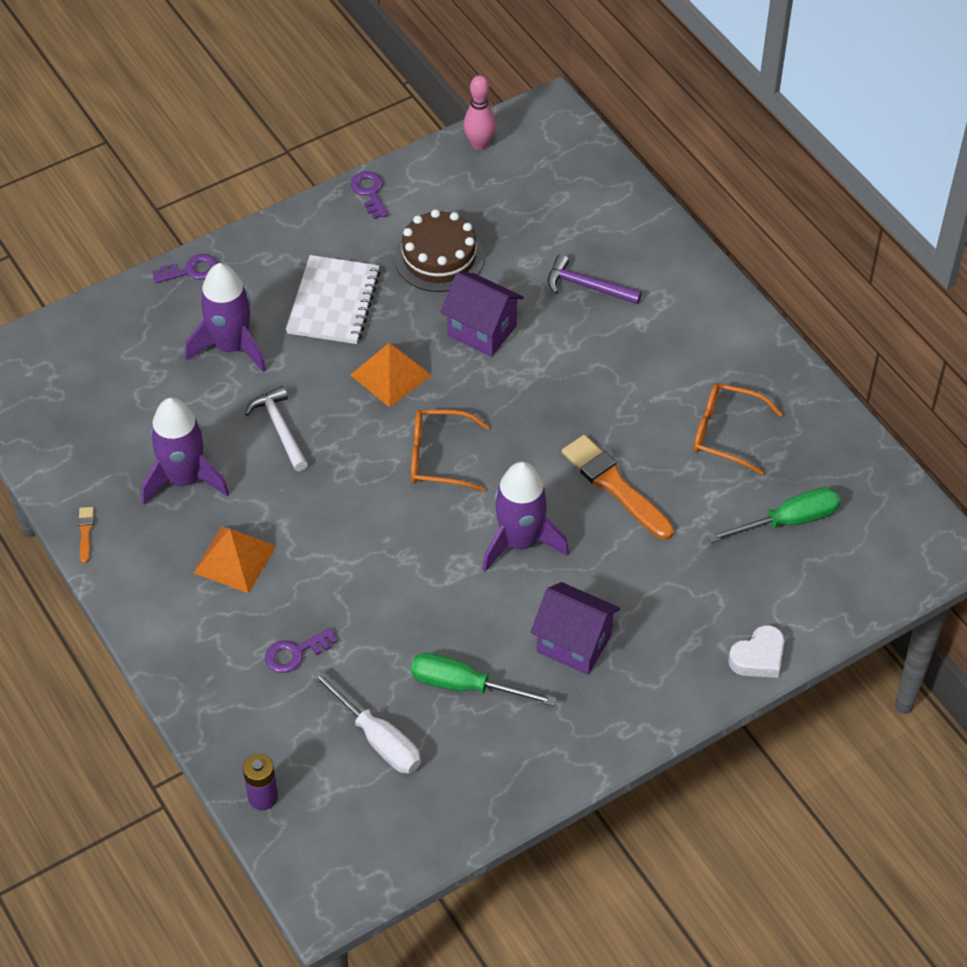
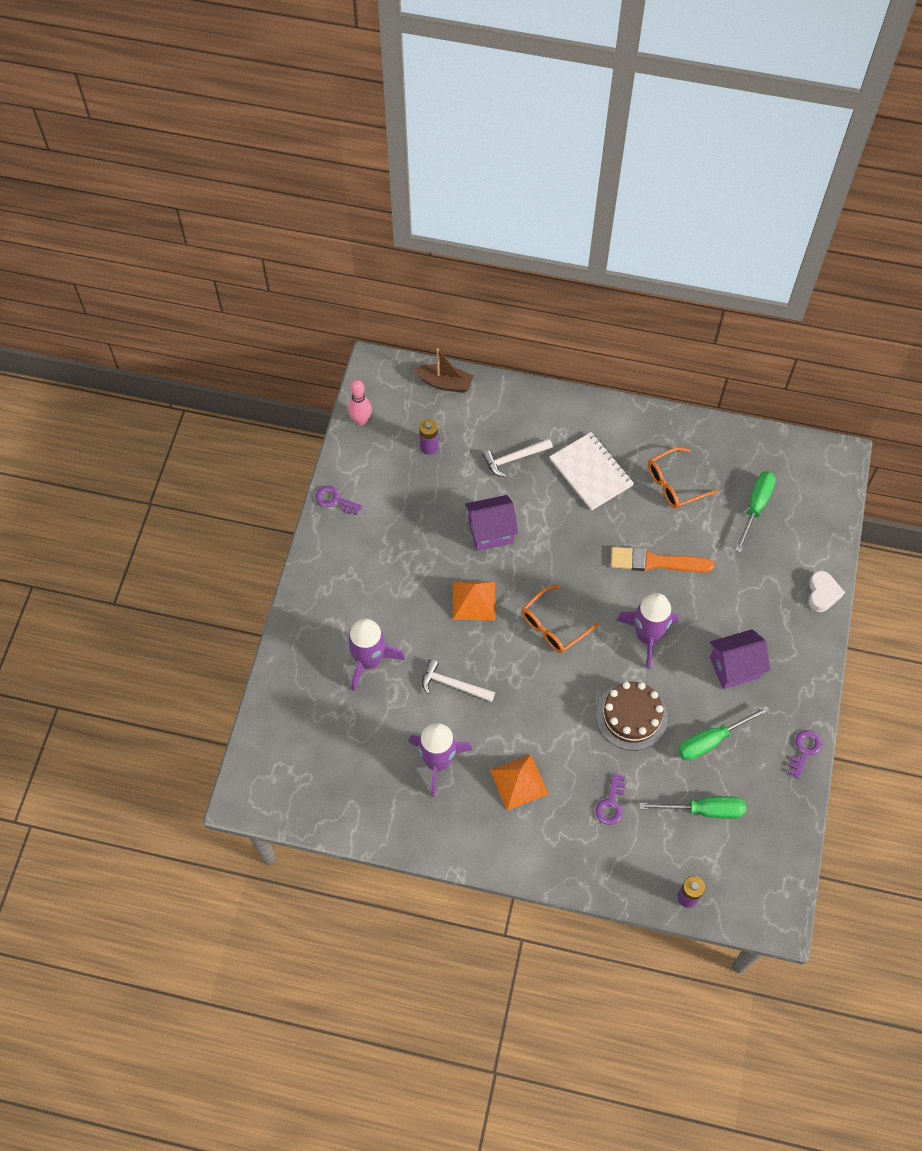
camera: 45 degrees left, 10 degrees up
orange brush [78,507,94,563] -> none
purple key [152,254,218,284] -> purple key moved to [788,730,822,779]
white notebook [286,255,381,344] -> white notebook moved to [550,432,634,511]
white screwdriver [311,669,421,774] -> green screwdriver [639,797,746,819]
brown cake [394,209,484,292] -> brown cake moved to [596,682,668,751]
purple hammer [548,254,642,304] -> white hammer [483,439,553,477]
none -> brown boat [414,348,473,393]
none -> purple battery [419,419,439,455]

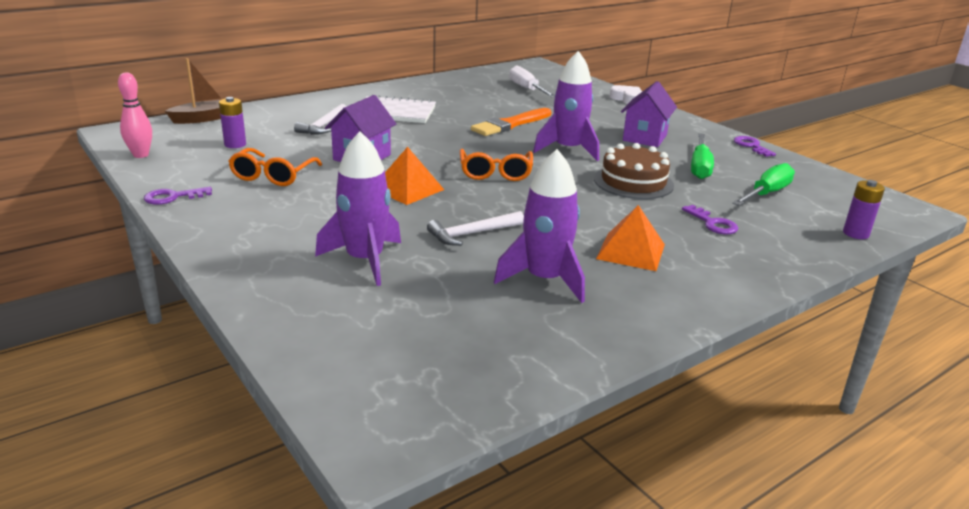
camera: 50 degrees left, 35 degrees down
orange glasses [648,447,718,509] -> orange glasses moved to [228,148,322,186]
green screwdriver [735,471,776,553] -> white screwdriver [509,65,555,97]

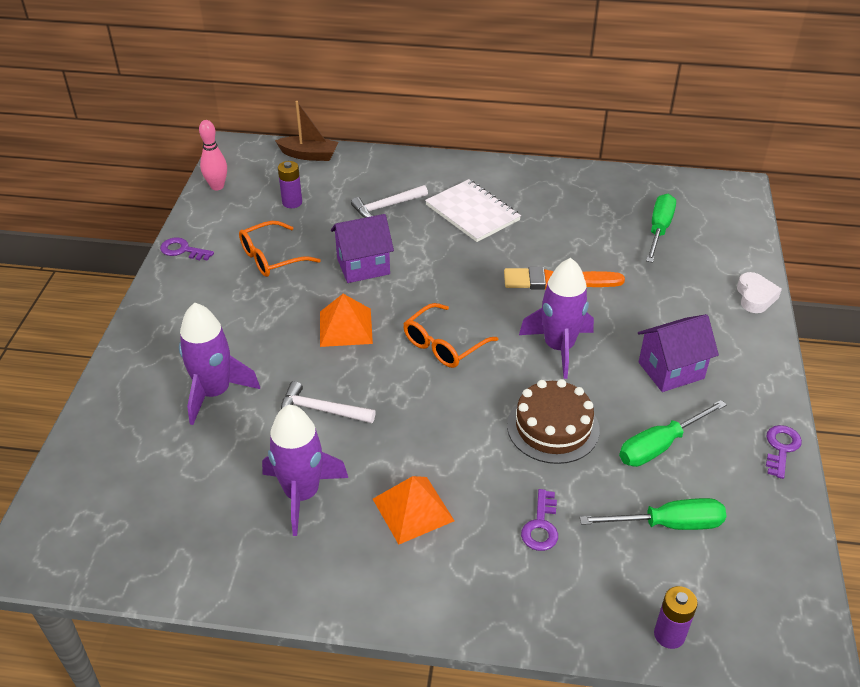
camera: 45 degrees right, 15 degrees up
white screwdriver [509,65,555,97] -> green screwdriver [646,194,676,263]

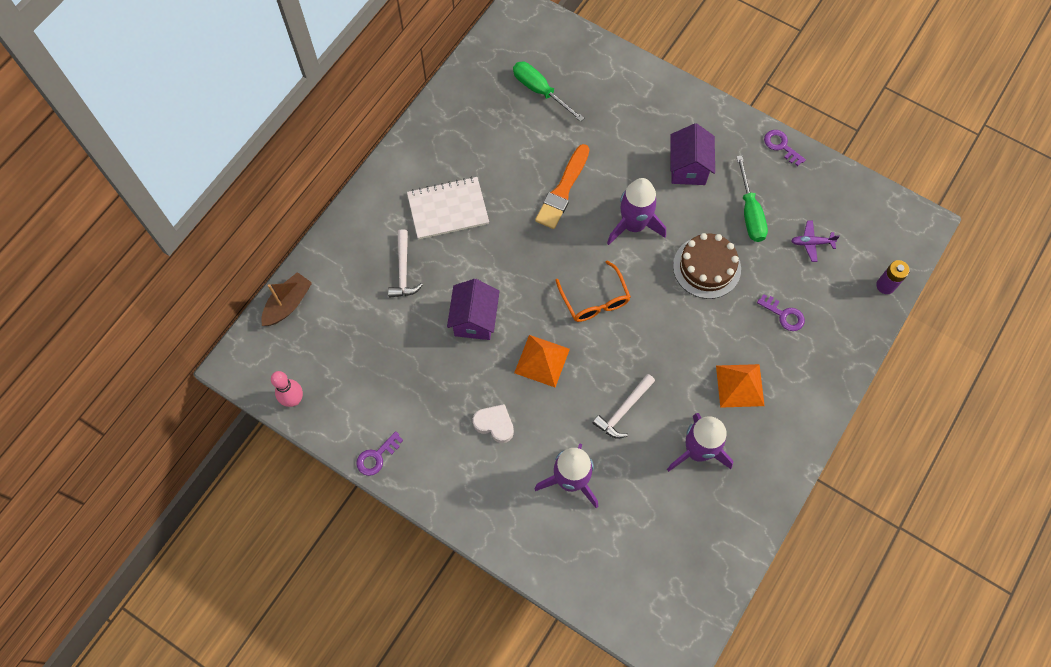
camera: 65 degrees left, 25 degrees up
orange glasses [239,221,321,277] -> none
purple battery [278,161,302,208] -> none
green screwdriver [580,498,726,530] -> purple plane [791,221,840,262]
white heart [737,272,782,313] -> white heart moved to [473,404,514,443]

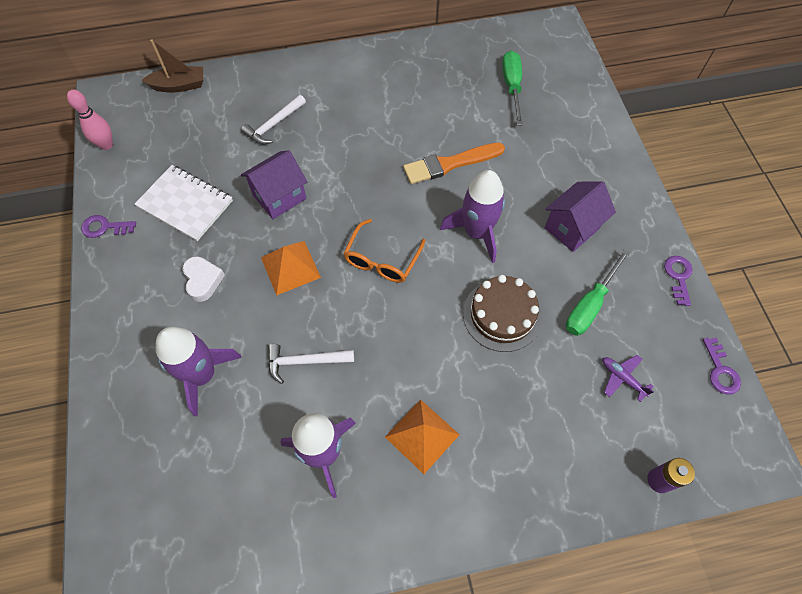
camera: 45 degrees right, 5 degrees down
white notebook [407,177,489,239] -> white notebook moved to [134,165,233,241]
purple key [757,294,805,331] -> purple key moved to [703,338,741,395]

